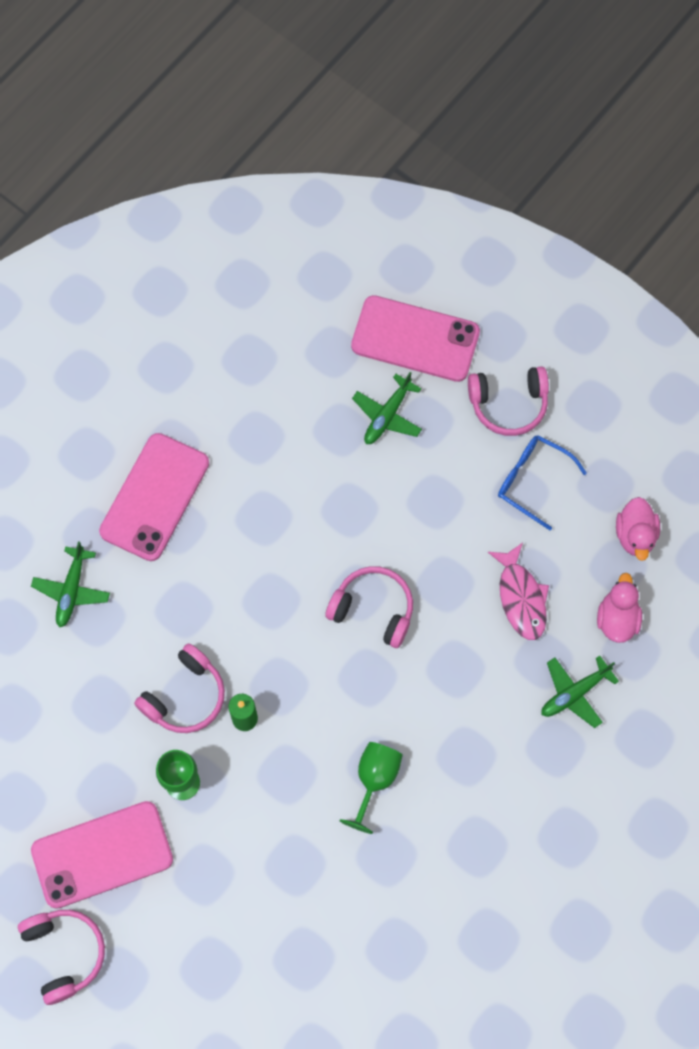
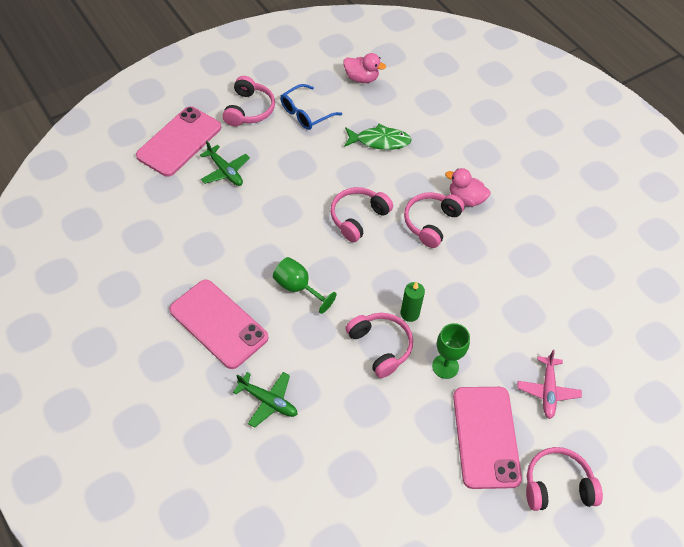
camera: 75 degrees left, 15 degrees down
green goblet [340,742,403,834] -> green goblet moved to [273,257,337,314]
pink fish [488,543,549,640] -> green fish [344,124,412,150]
green plane [542,656,619,728] -> none
pink duck [597,573,642,643] -> pink duck moved to [445,168,490,207]
none -> pink headphones [404,192,465,248]
none -> pink plane [517,350,582,419]

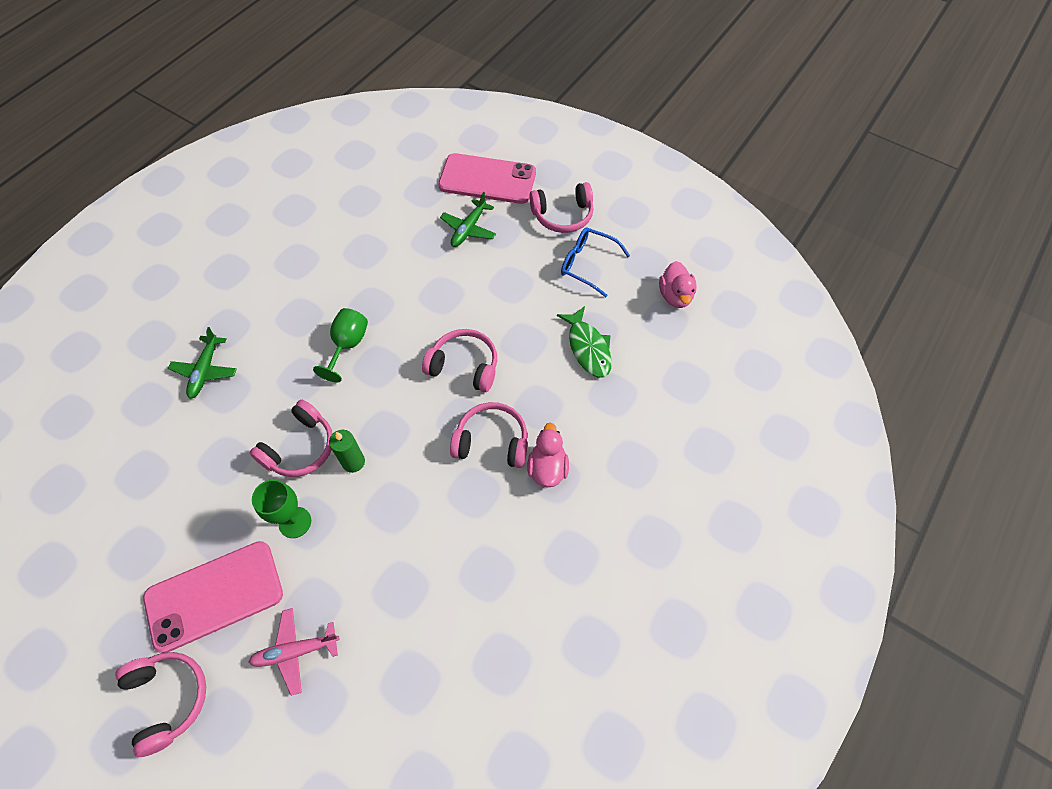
camera: 70 degrees right, 5 degrees up
pink phone [169,280,268,369] -> none

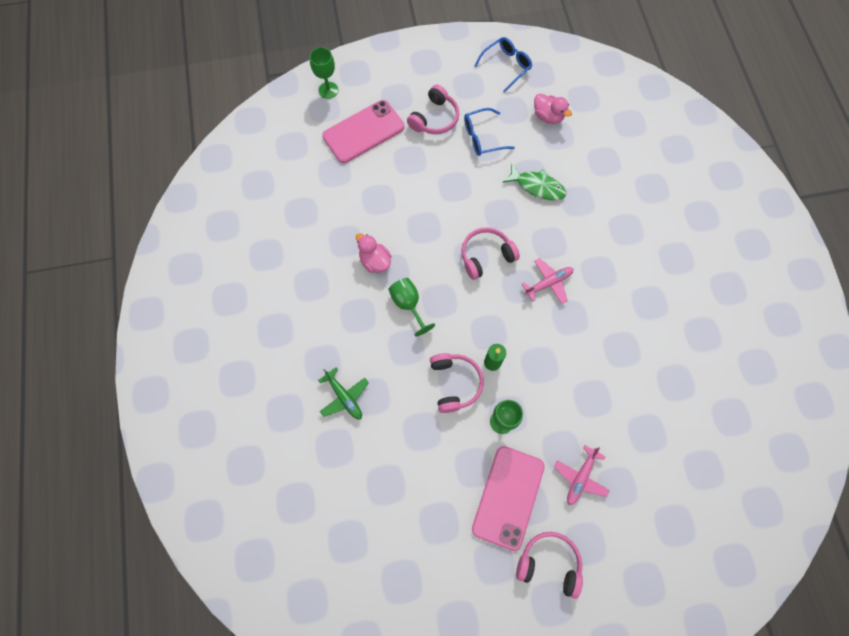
camera: 45 degrees left, 10 degrees up
green plane [440,192,496,247] -> none
pink headphones [450,402,528,468] -> pink plane [522,258,573,304]
pink duck [527,423,569,487] -> pink duck moved to [356,233,392,273]
none -> green goblet [310,47,338,99]
none -> blue glasses [475,37,532,92]

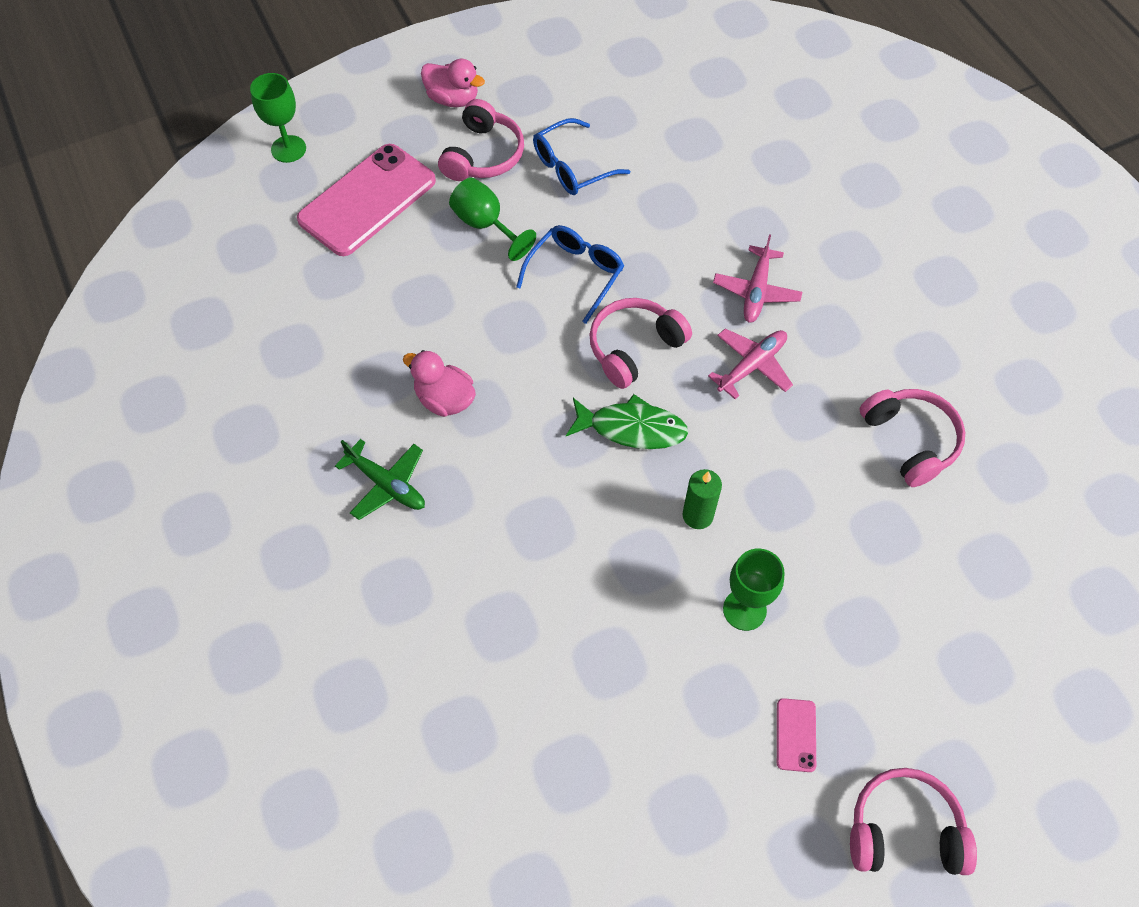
camera: 15 degrees left, 10 degrees down
green plane [318,367,369,420] -> green plane moved to [335,439,425,520]
green goblet [389,278,435,337] -> green goblet moved to [449,178,536,261]
pink headphones [430,353,484,413] -> pink headphones moved to [859,389,965,487]
pink phone [472,446,545,551] -> pink phone [777,698,816,772], size x0.41
blue glasses [475,37,532,92] -> blue glasses moved to [516,225,624,324]
green fish [503,163,566,200] -> green fish moved to [566,394,688,449]
pink duck [534,93,572,124] -> pink duck moved to [421,59,485,107]
pink plane [554,445,610,505] -> pink plane moved to [713,234,802,323]

